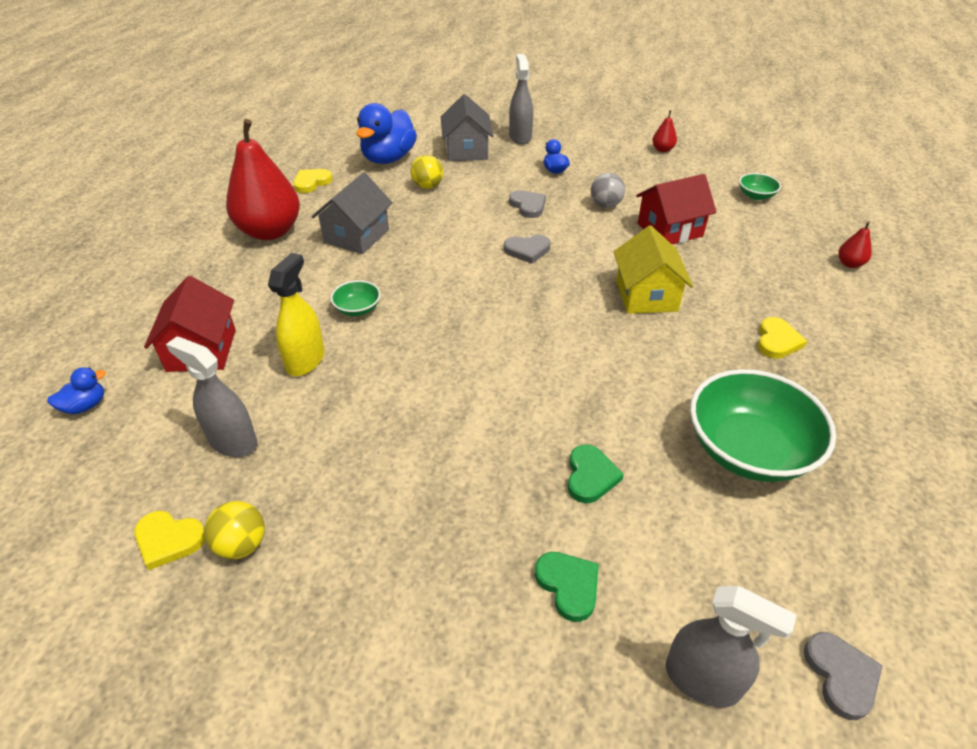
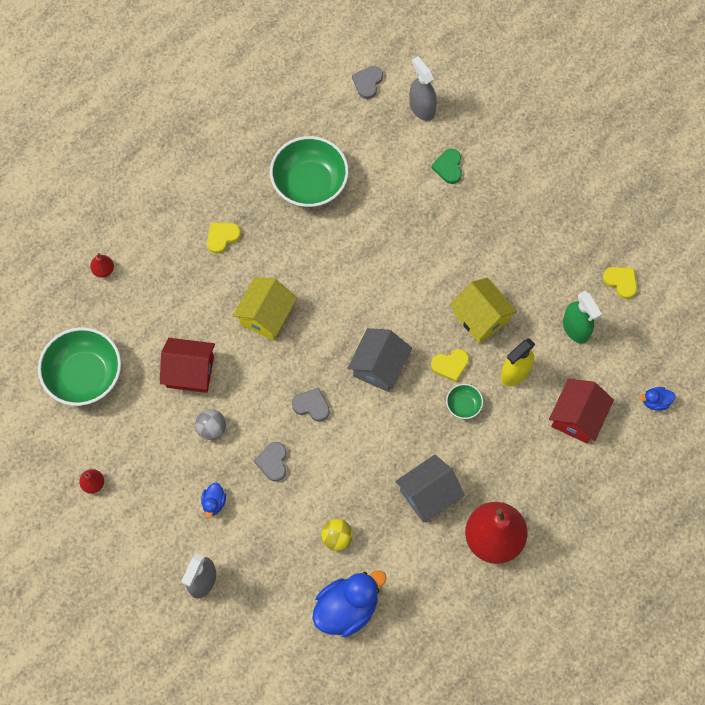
camera: 150 degrees left, 25 degrees up
grey spray bottle [166,337,258,457] -> green spray bottle [563,291,602,343]
yellow ball [204,501,265,560] -> none
yellow heart [293,169,333,193] -> yellow heart moved to [431,349,469,382]
grey house [441,94,493,161] -> grey house moved to [348,328,412,392]
green heart [568,445,624,503] -> none
green bowl [739,173,781,200] -> green bowl [38,327,121,406], size x2.23
none -> yellow house [450,277,517,343]

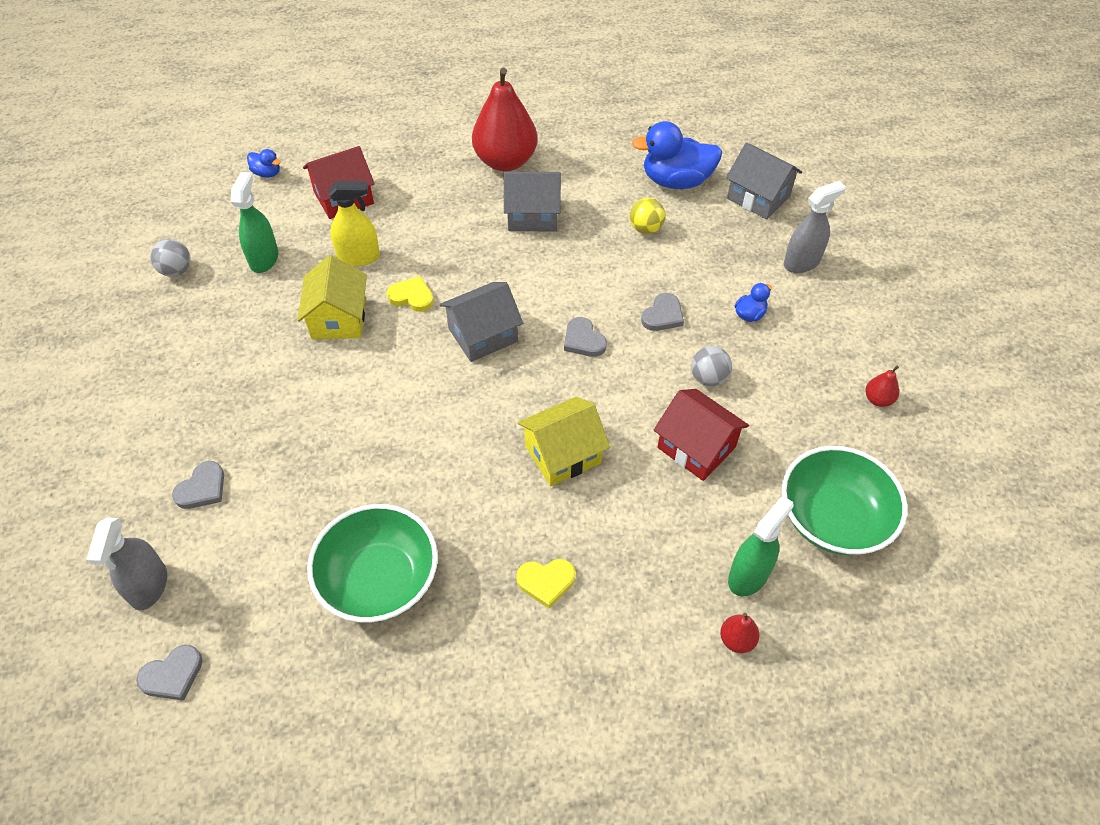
camera: 145 degrees left, 15 degrees down
green heart [431,149,462,184] -> grey heart [172,461,224,509]
green bowl [446,384,483,419] -> none
yellow heart [603,267,637,299] -> grey ball [151,239,191,277]
none -> grey house [726,142,802,219]
none -> green spray bottle [728,495,794,596]

